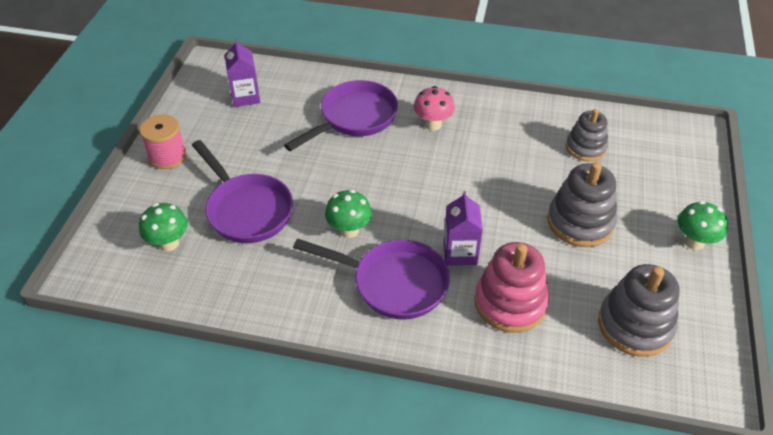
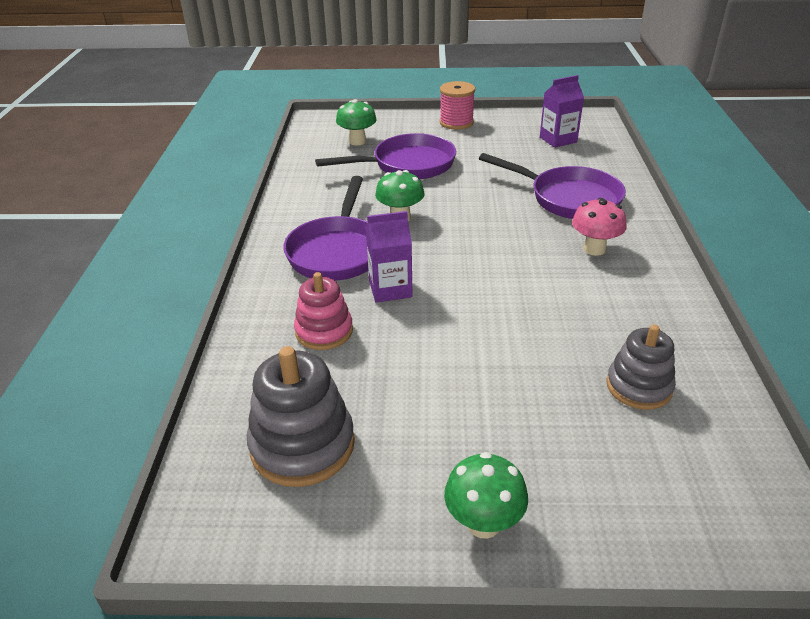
camera: 80 degrees right, 10 degrees down
purple pan [192,140,293,243] -> purple pan turned 150 degrees counterclockwise [315,133,456,179]
pink stacking toy [474,242,549,333] -> pink stacking toy [294,272,353,350], size x0.66
grey stacking toy [547,162,617,247] -> none

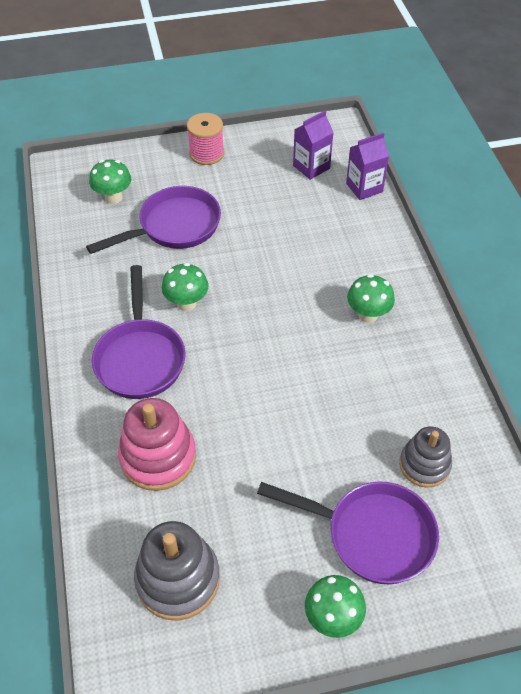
camera: 15 degrees left, 15 degrees up
pink stacking toy [294,272,353,350] -> pink stacking toy [118,398,196,491], size x1.51
purple carton [366,211,413,302] -> purple carton moved to [346,132,389,200]
purple pan [479,153,626,219] -> purple pan moved to [257,482,439,584]
pink mushroom [572,198,627,256] -> green mushroom [347,274,395,323]

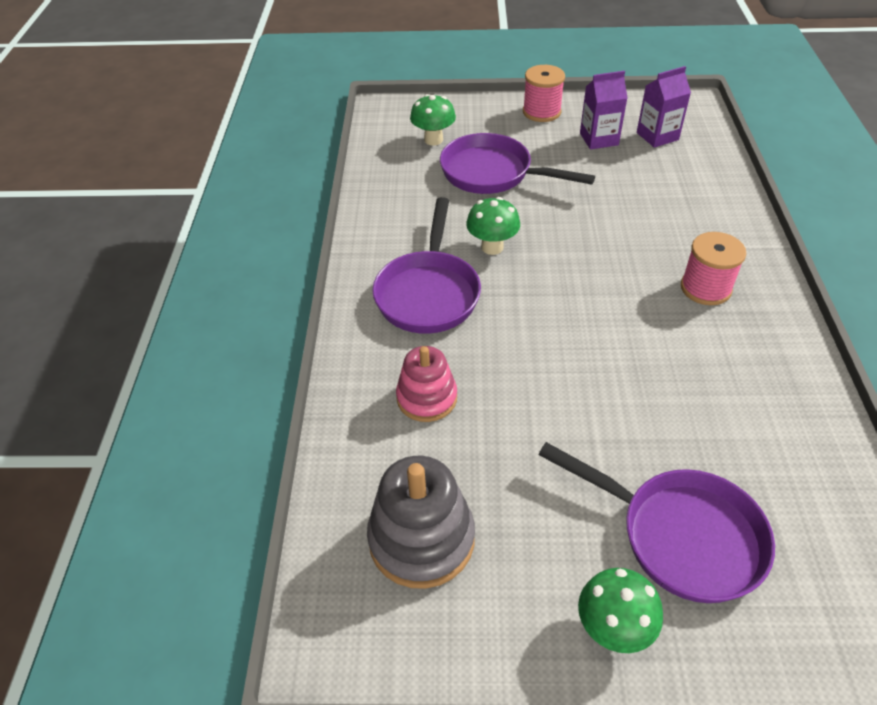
camera: 15 degrees right, 5 degrees down
purple pan [86,186,221,254] -> purple pan turned 135 degrees counterclockwise [440,133,595,194]
pink stacking toy [118,398,196,491] -> pink stacking toy [396,346,457,422], size x0.66
purple carton [346,132,389,200] -> purple carton moved to [580,71,627,150]
green mushroom [347,274,395,323] -> pink spool [681,232,746,305]
grey stacking toy [399,427,452,487] -> none

